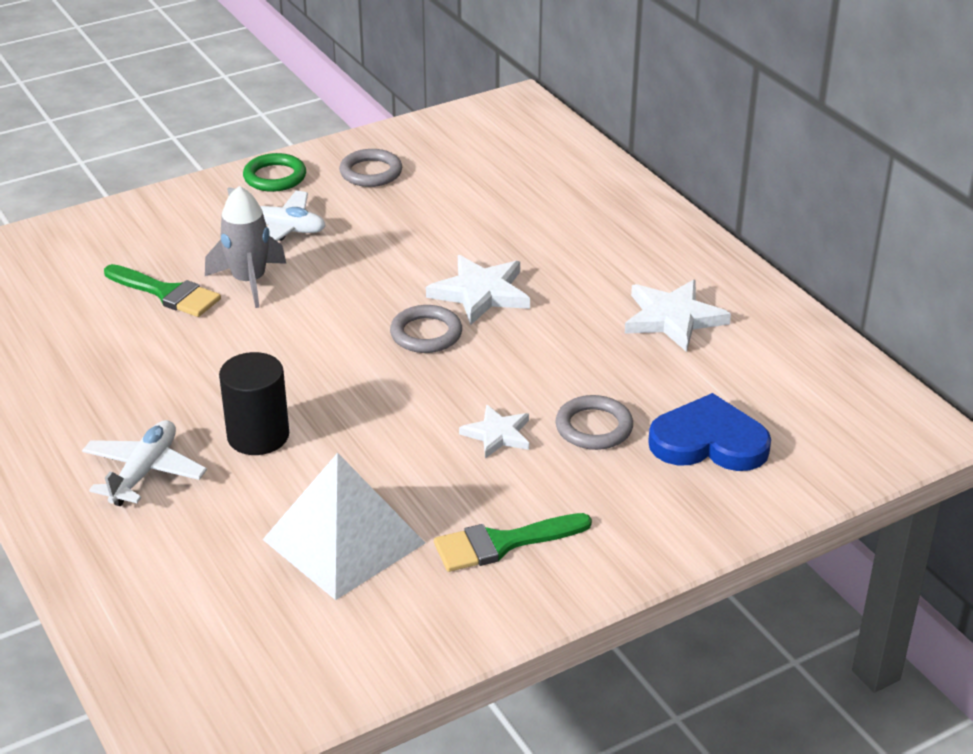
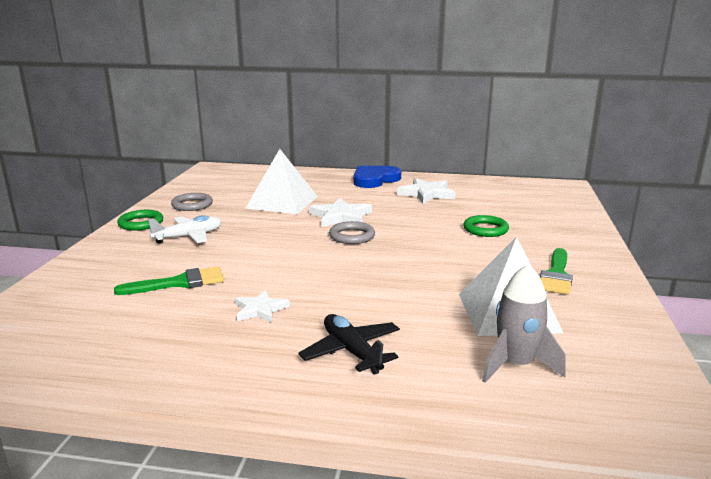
camera: 50 degrees left, 15 degrees down
white plane [82,420,207,506] -> black plane [299,314,400,375]
grey rocket [205,186,287,308] -> grey rocket moved to [482,264,566,383]
black cylinder [219,352,289,455] -> none
white star [459,405,529,458] -> white star moved to [235,290,290,322]
grey ring [555,395,633,450] -> green ring [463,215,509,237]
blue heart [648,393,771,471] -> blue heart moved to [353,166,401,188]
none -> white pyramid [245,149,318,214]

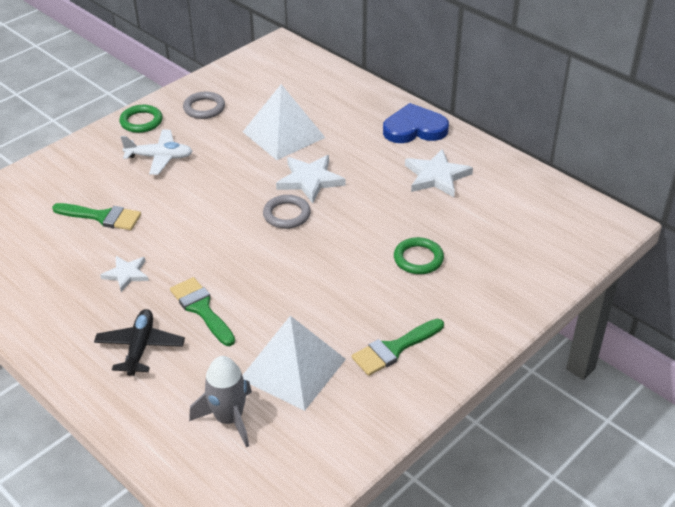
camera: 35 degrees right, 20 degrees up
none -> green brush [170,277,235,346]

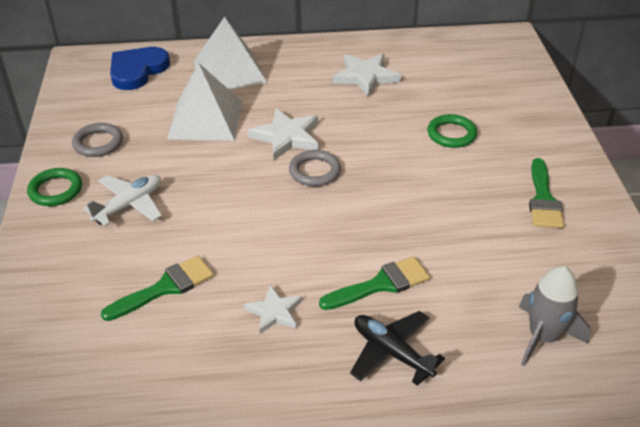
camera: 50 degrees left, 0 degrees up
green brush [170,277,235,346] -> green brush turned 150 degrees clockwise [319,256,430,310]
white pyramid [242,316,346,411] -> white pyramid moved to [193,17,267,90]
blue heart [383,103,449,143] -> blue heart moved to [110,47,170,90]

